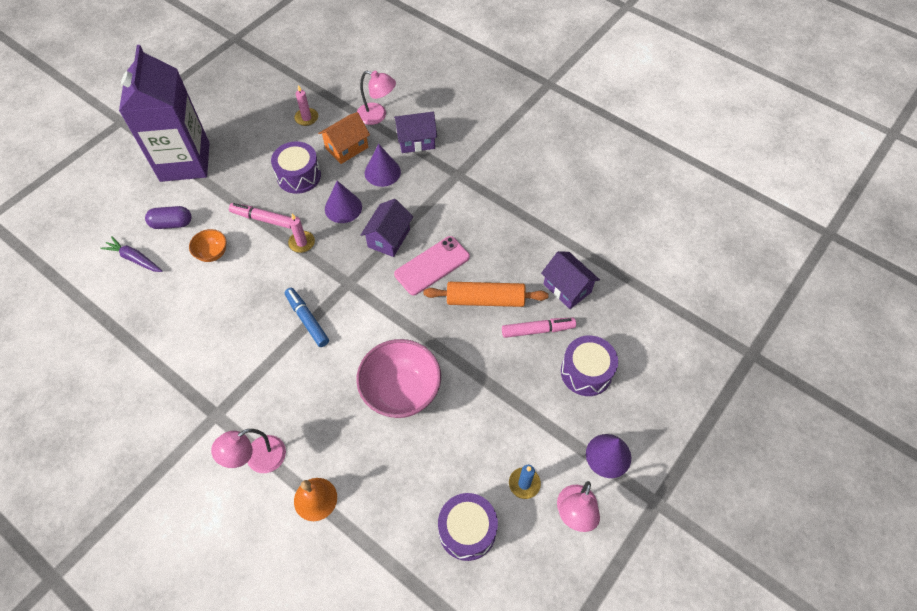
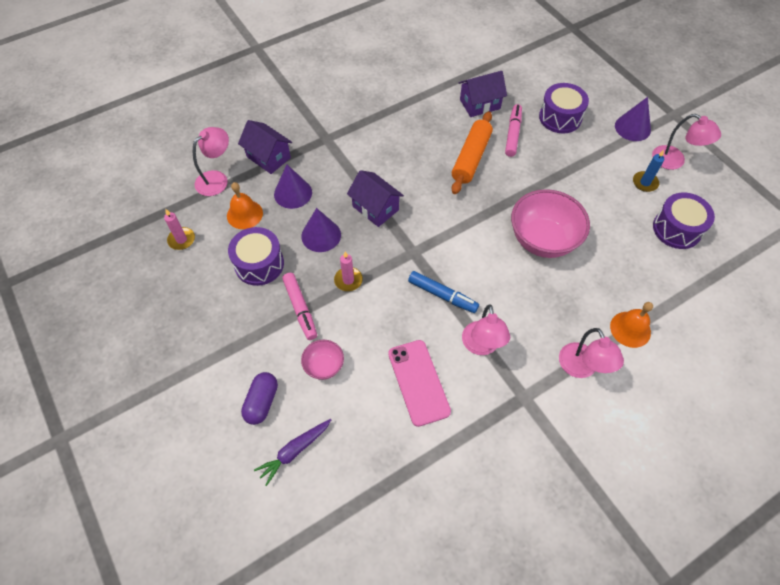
camera: 70 degrees left, 0 degrees up
purple carton [119,45,210,182] -> none
orange bowl [189,229,227,262] -> pink bowl [301,340,344,380]
pink marker [229,203,291,229] -> pink marker turned 60 degrees counterclockwise [282,273,317,340]
blue marker [285,288,329,347] -> blue marker turned 135 degrees counterclockwise [408,271,479,313]
orange house [318,112,370,164] -> orange bell [227,182,263,229]
purple house [394,112,437,153] -> purple house turned 60 degrees counterclockwise [238,120,292,174]
pink phone [394,236,470,295] -> pink phone moved to [388,340,451,427]
none -> pink lamp [462,304,510,355]

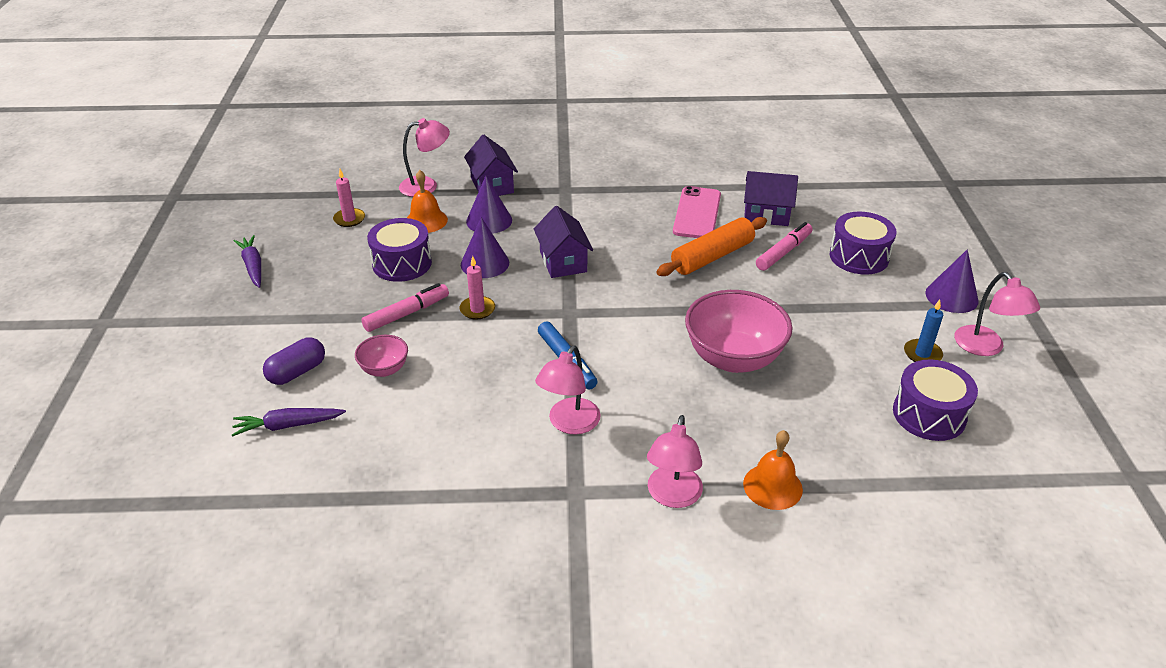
camera: 30 degrees right, 20 degrees down
pink marker [282,273,317,340] -> pink marker turned 135 degrees counterclockwise [361,283,449,332]
pink phone [388,340,451,427] -> pink phone moved to [673,186,721,238]
none -> purple carrot [233,235,261,288]

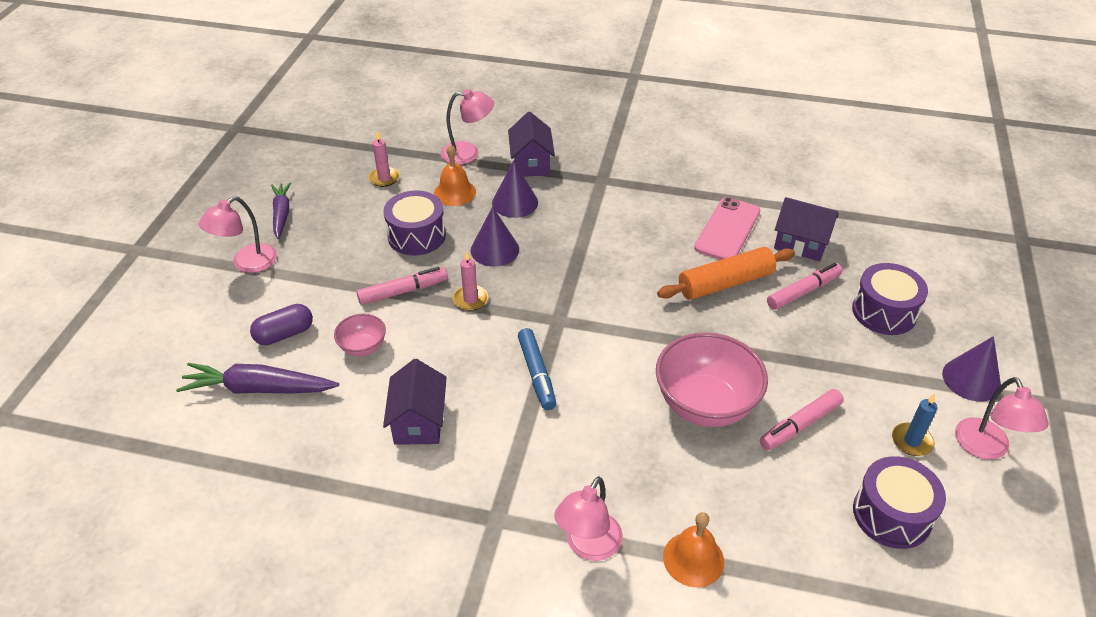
camera: 15 degrees right, 5 degrees up
purple carrot [232,408,346,437] -> purple carrot [176,363,339,394], size x1.51
purple house [534,206,593,278] -> purple house moved to [383,359,447,445]
pink lamp [535,346,601,434] -> pink lamp moved to [199,196,277,273]
none -> pink marker [760,389,844,450]

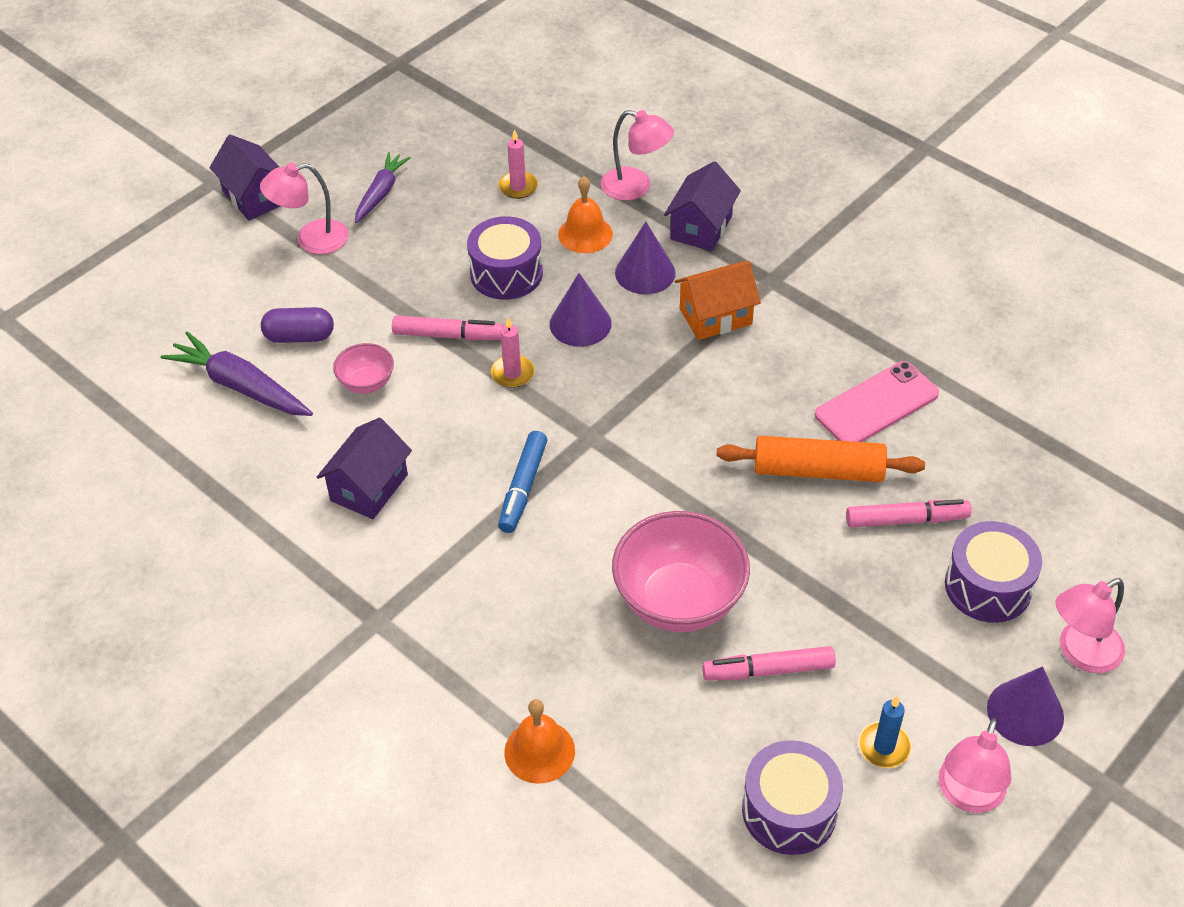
camera: 30 degrees right, 5 degrees up
pink lamp [554,477,623,561] -> pink lamp moved to [1055,578,1125,673]
purple house [774,197,839,261] -> purple house moved to [209,134,280,221]
none -> orange house [675,261,761,340]

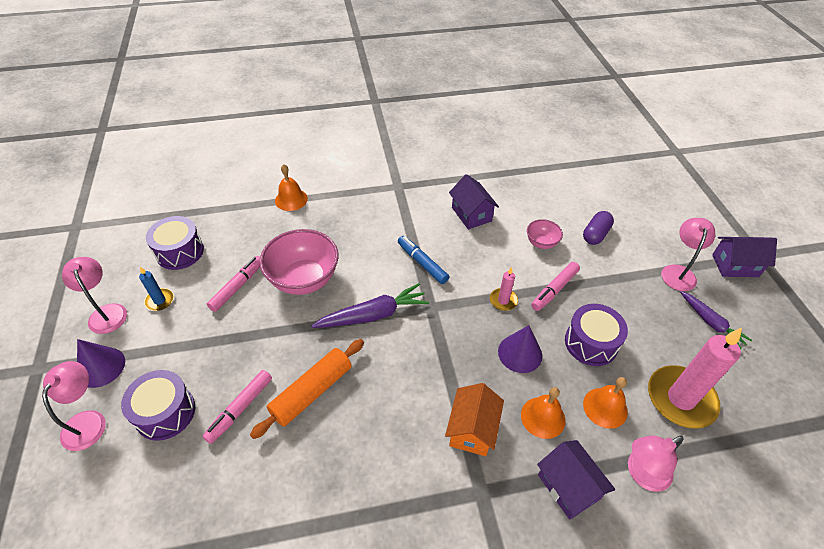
camera: 125 degrees right, 0 degrees up
purple carrot [160,331,313,416] -> purple carrot moved to [311,283,429,328]
pink candle [498,129,538,199] -> pink candle [648,328,742,429], size x2.13
purple cone [615,222,676,294] -> orange bell [521,387,565,439]
pink phone [815,361,939,442] -> none

